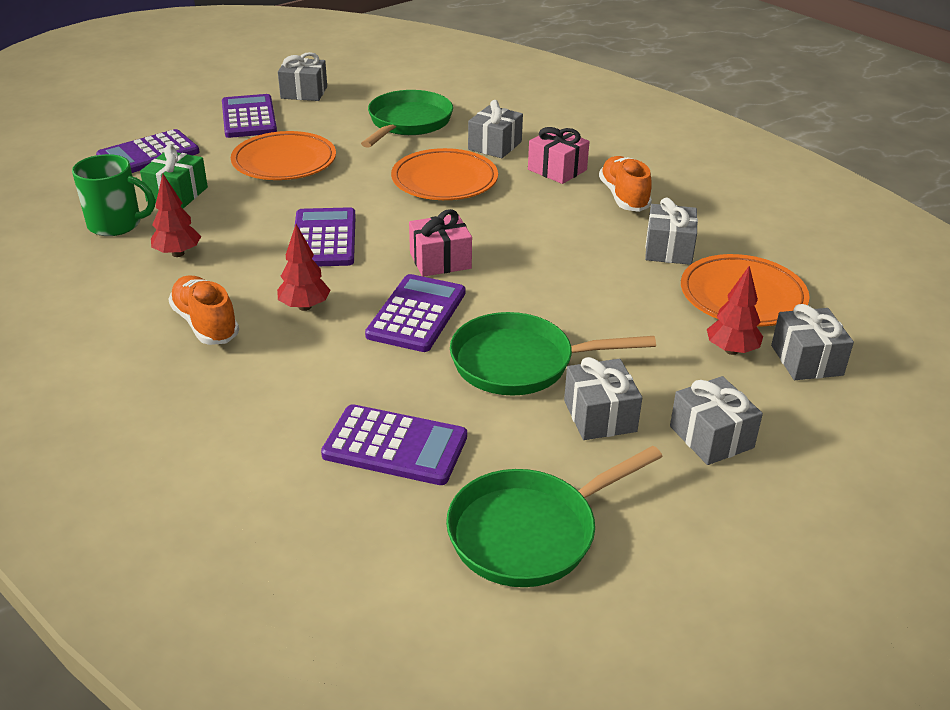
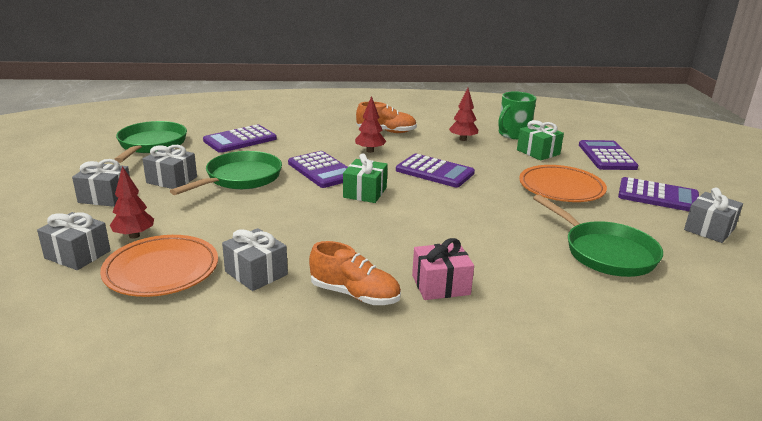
camera: 125 degrees right, 10 degrees down
orange plate [391,148,498,200] -> none
pink gift [409,209,472,277] -> green gift [343,153,388,203]
grey gift [468,100,523,158] -> none

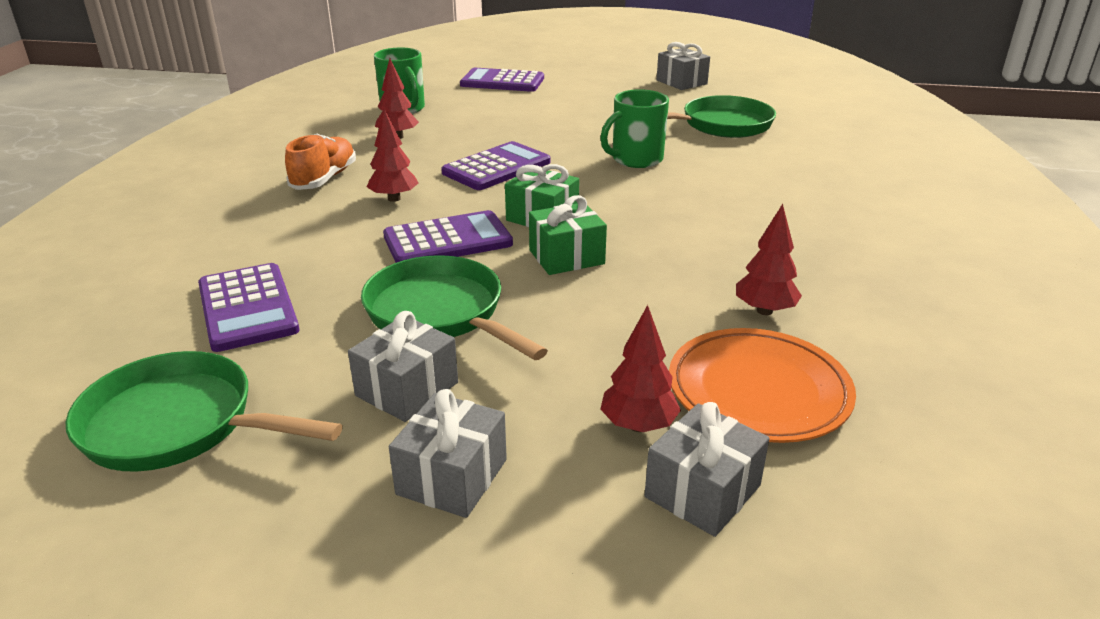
camera: 75 degrees left, 5 degrees up
grey gift [222,228,288,291] -> red tree [736,204,802,315]
orange shoe [309,241,401,305] -> none
pink gift [412,238,474,300] -> none
green gift [517,120,564,161] -> green gift moved to [529,195,607,275]
orange plate [519,165,607,202] -> none
purple calculator [618,177,699,211] -> none
none -> green mug [600,89,669,168]

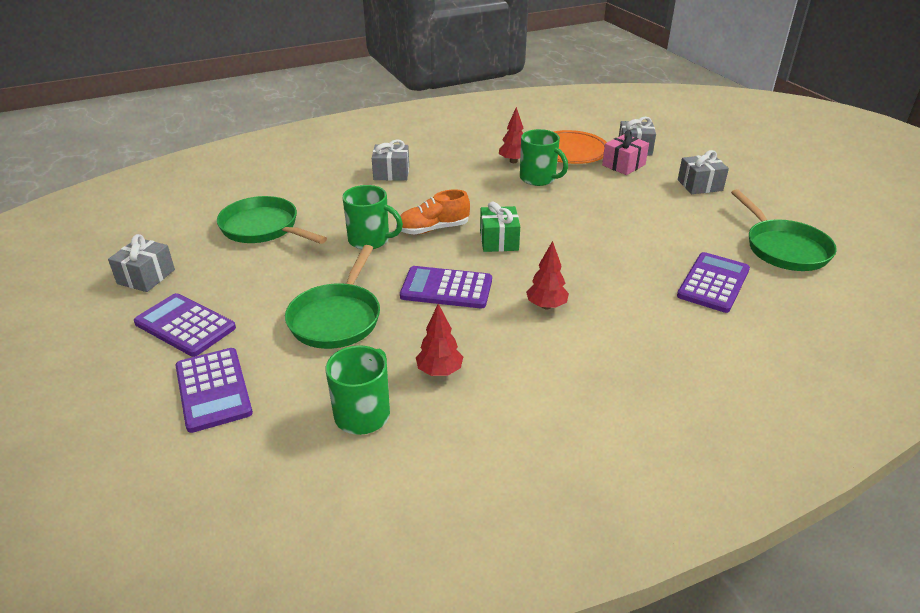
camera: 125 degrees left, 5 degrees up
orange shoe [285,134,356,190] -> orange shoe moved to [396,189,470,234]
grey gift [348,311,458,422] -> grey gift moved to [372,140,409,181]
green pan [361,255,548,360] -> green pan moved to [285,245,380,349]
purple calculator [383,210,513,263] -> purple calculator moved to [134,293,236,357]
green gift [529,195,607,275] -> none
red tree [600,305,681,432] -> pink gift [602,130,649,175]
none -> green mug [520,129,568,186]

